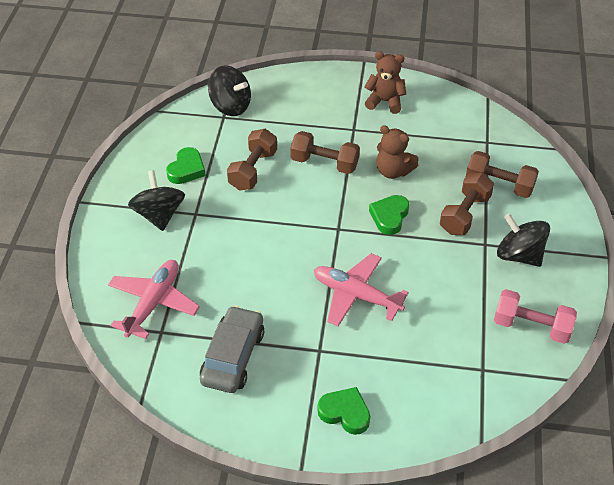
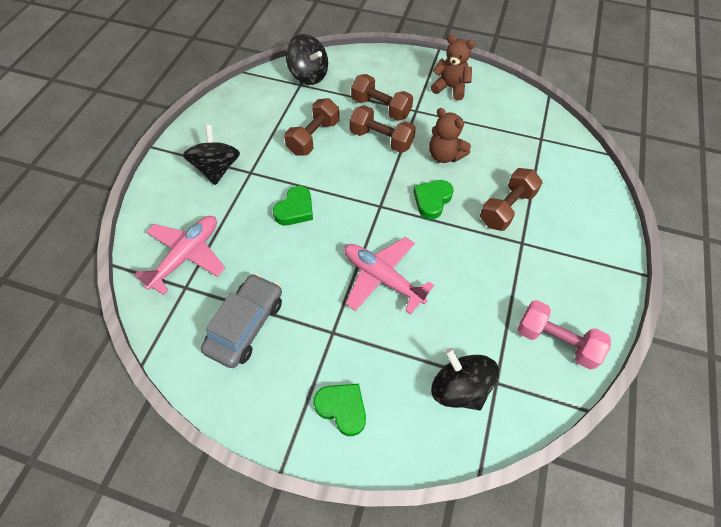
camera: 10 degrees right, 10 degrees up
green heart [166,147,206,184] -> green heart moved to [273,186,313,225]
brown dumbbell [466,151,539,198] -> brown dumbbell moved to [351,74,413,121]
black spinning top [497,214,550,267] -> black spinning top moved to [431,348,499,410]

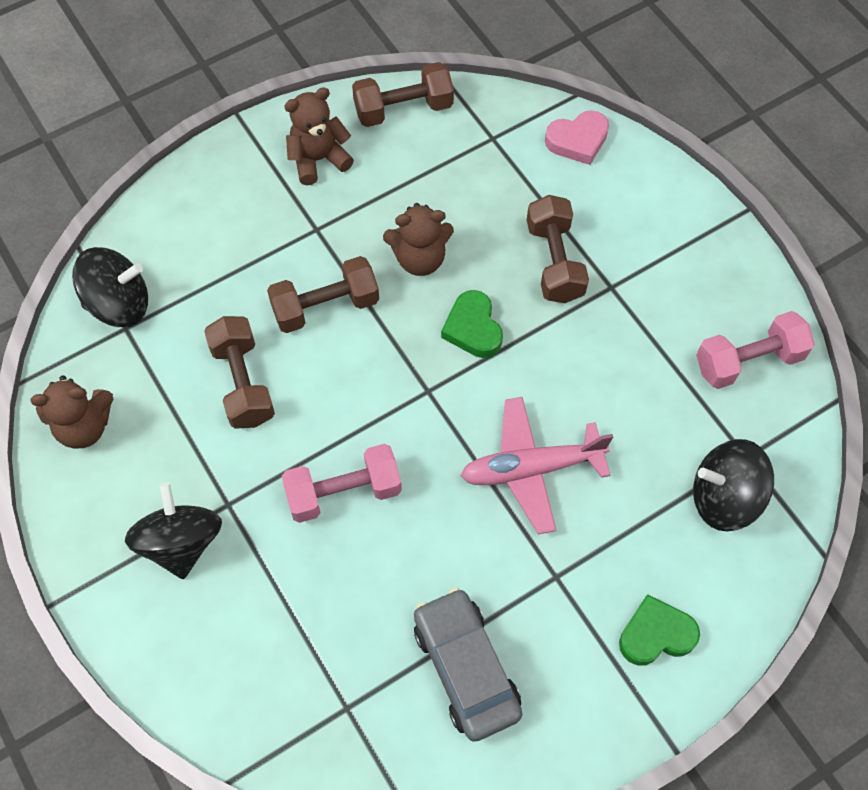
camera: 50 degrees left, 5 degrees up
pink plane [134,216,225,295] -> none
black spinning top [183,125,240,185] -> black spinning top turned 45 degrees clockwise [125,483,222,579]
green heart [273,186,313,225] -> pink dumbbell [282,444,402,523]
brown dumbbell [351,74,413,121] -> brown dumbbell moved to [352,62,454,127]
none -> brown teddy bear [30,375,113,449]
none -> pink heart [545,111,609,165]

